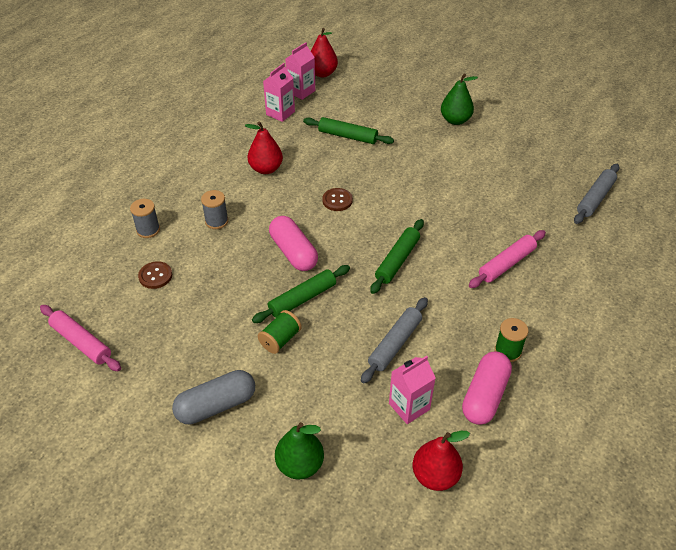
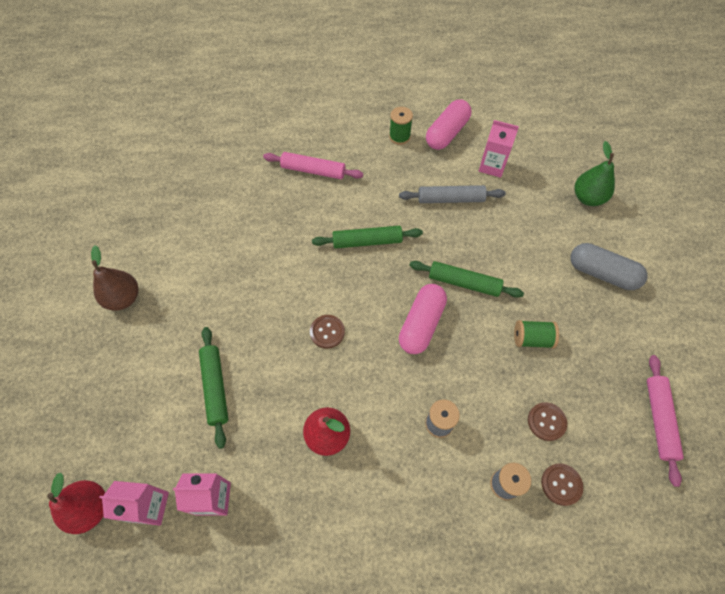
camera: 125 degrees left, 15 degrees up
green spool [258,310,302,354] -> green spool moved to [514,320,559,349]
red pear [413,431,470,491] -> none
green pear [441,74,478,125] -> brown pear [91,245,138,311]
pink capsule [462,352,512,425] -> pink capsule turned 45 degrees counterclockwise [426,99,472,150]
grey rolling pin [574,164,619,224] -> none
none -> brown button [541,463,583,506]

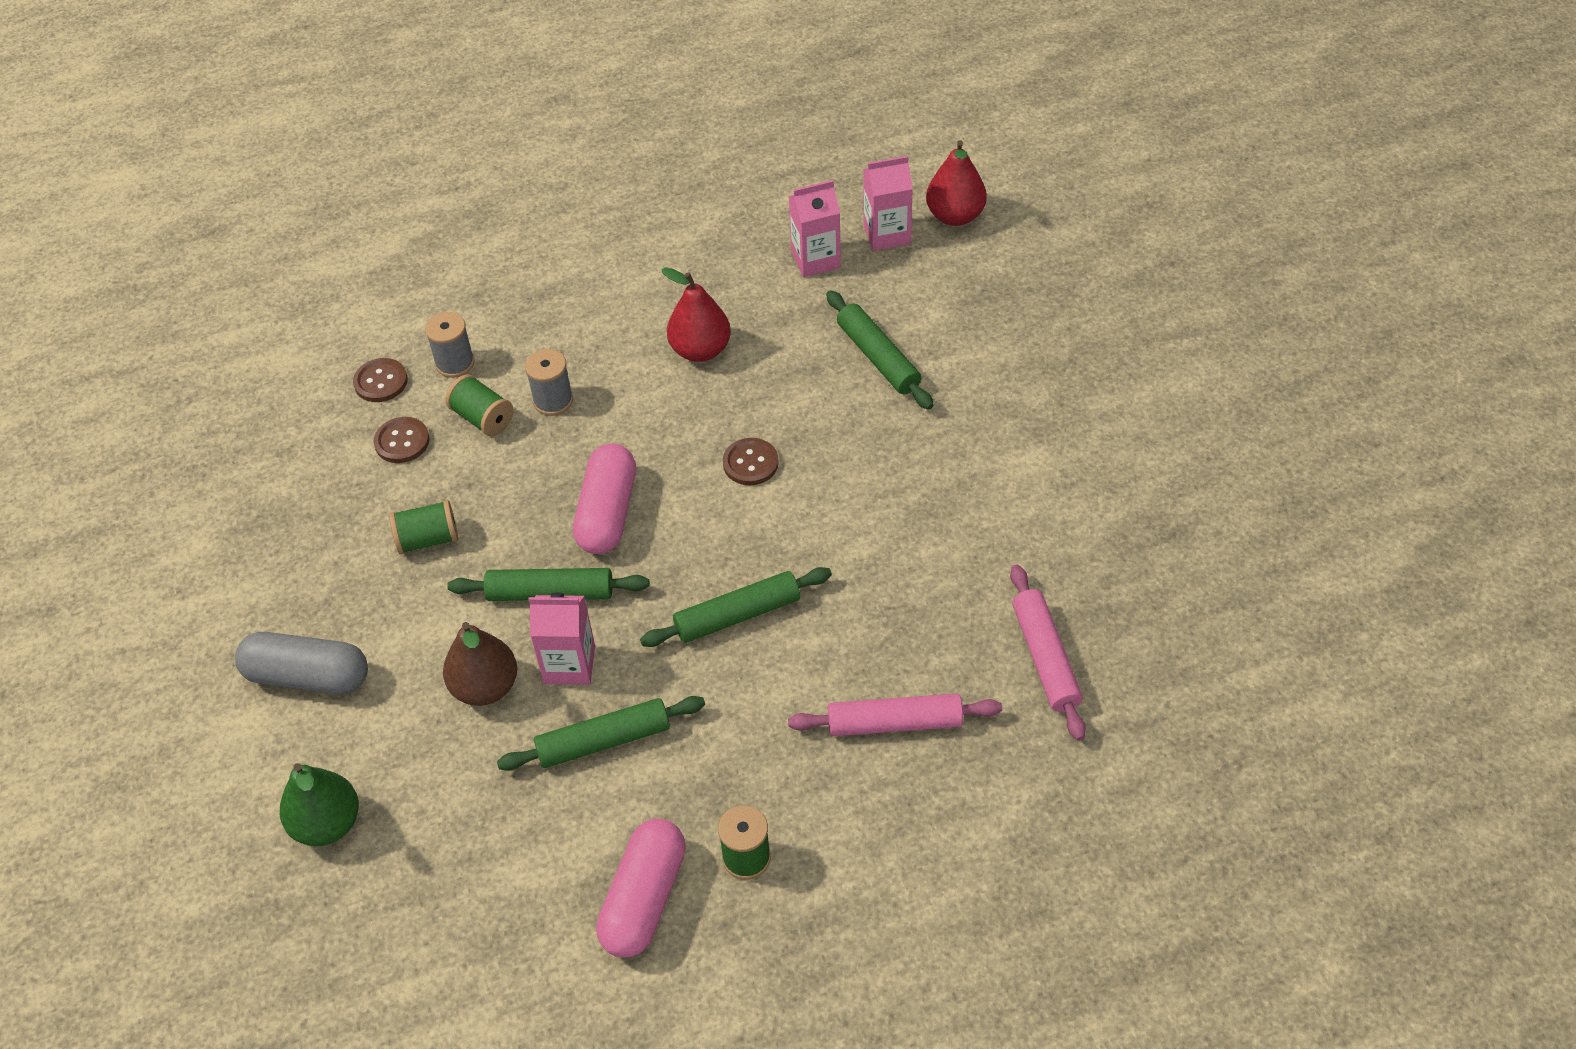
camera: 165 degrees right, 10 degrees down
brown pear [91,245,138,311] -> brown pear moved to [443,622,517,706]
grey rolling pin [399,185,506,203] -> green rolling pin [497,696,705,771]
pink carton [479,120,519,178] -> pink carton moved to [528,592,595,685]
pink rolling pin [647,355,684,487] -> pink rolling pin moved to [1010,565,1086,741]
none -> green spool [446,374,514,436]

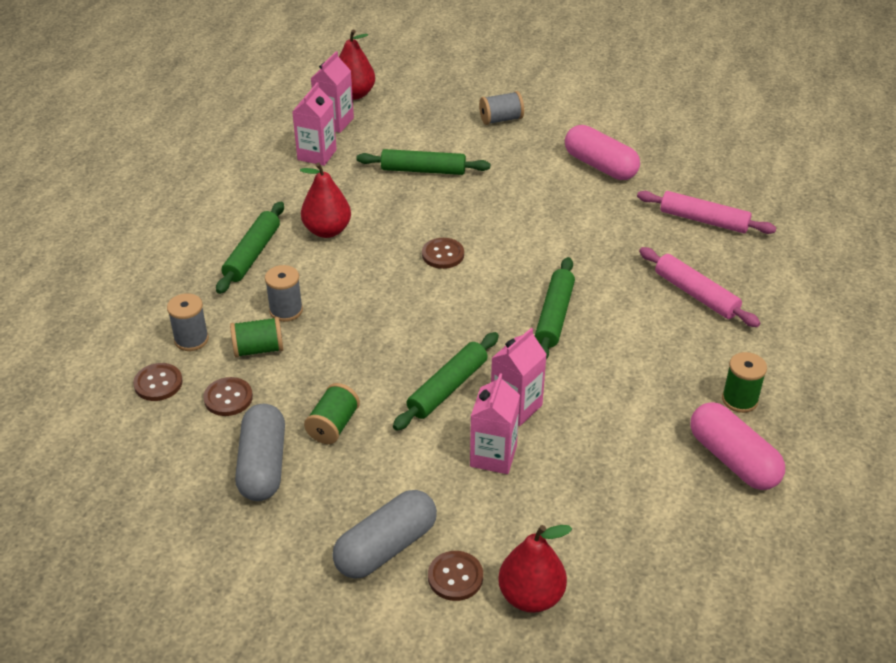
camera: 55 degrees left, 10 degrees down
green pear [280,763,359,846] -> red pear [498,525,572,613]
brown pear [443,622,517,706] -> pink carton [470,373,520,474]
green rolling pin [497,696,705,771] -> green rolling pin moved to [216,202,284,294]
pink capsule [573,444,636,554] -> pink capsule moved to [565,125,640,180]
pink rolling pin [788,694,1002,736] -> pink rolling pin turned 75 degrees counterclockwise [639,247,760,327]
none -> grey capsule [235,404,285,501]
none -> brown button [428,551,483,601]
none -> grey spool [479,91,524,125]

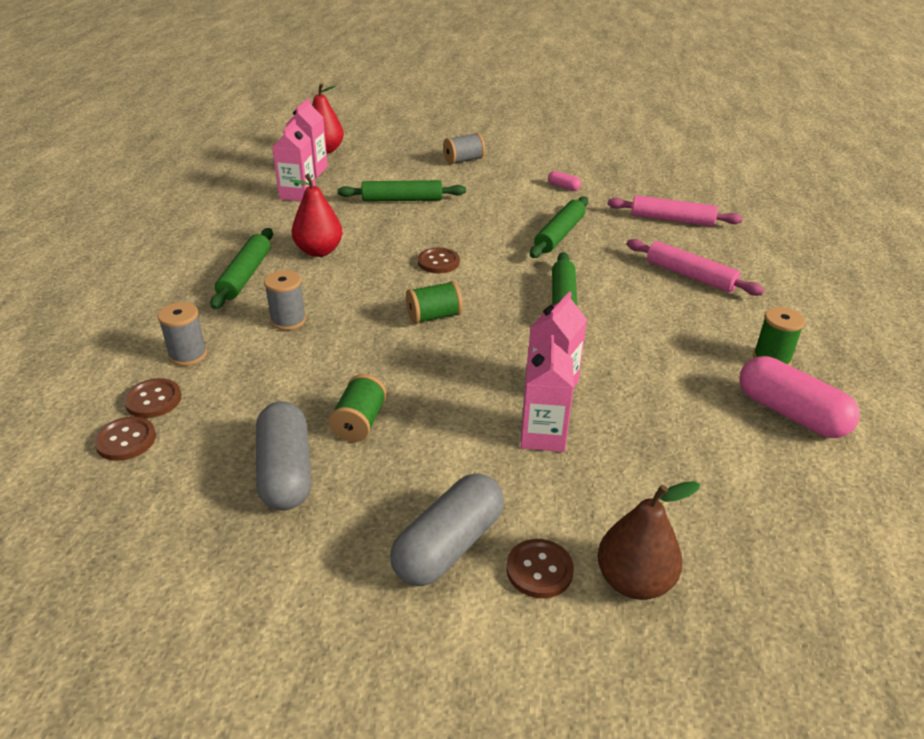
camera: 10 degrees left, 5 degrees down
brown button [203,377,253,416] -> brown button moved to [94,416,156,461]
green spool [230,317,283,358] -> green spool moved to [406,281,463,324]
green rolling pin [393,332,499,431] -> green rolling pin moved to [530,196,588,258]
red pear [498,525,572,613] -> brown pear [598,481,700,600]
pink capsule [565,125,640,180] -> pink capsule [548,171,581,191], size x0.45

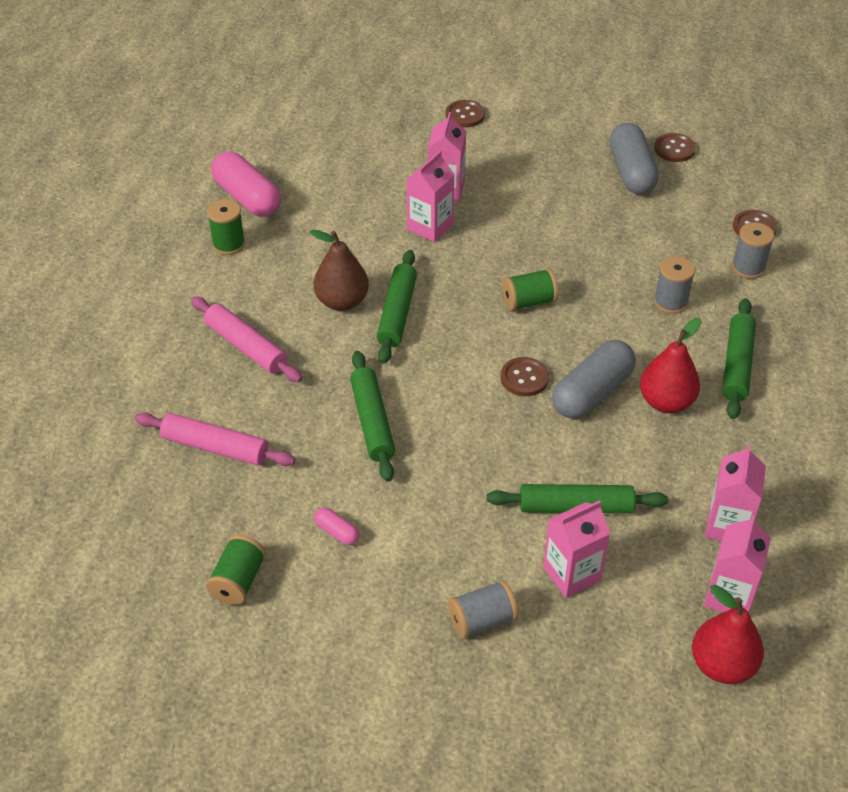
camera: 175 degrees left, 10 degrees up
brown button [94,416,156,461] -> brown button moved to [654,133,696,162]
green spool [329,374,387,442] -> green spool moved to [206,535,266,605]
grey capsule [390,473,504,586] -> grey capsule moved to [552,340,636,419]
green rolling pin [530,196,588,258] -> green rolling pin turned 45 degrees counterclockwise [350,351,395,482]
brown pear [598,481,700,600] -> brown pear moved to [310,230,369,311]
none -> pink carton [543,500,610,598]

